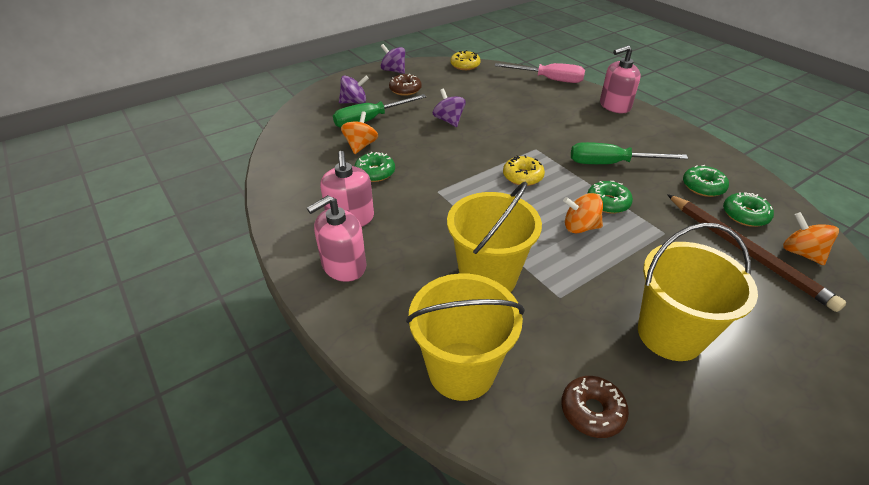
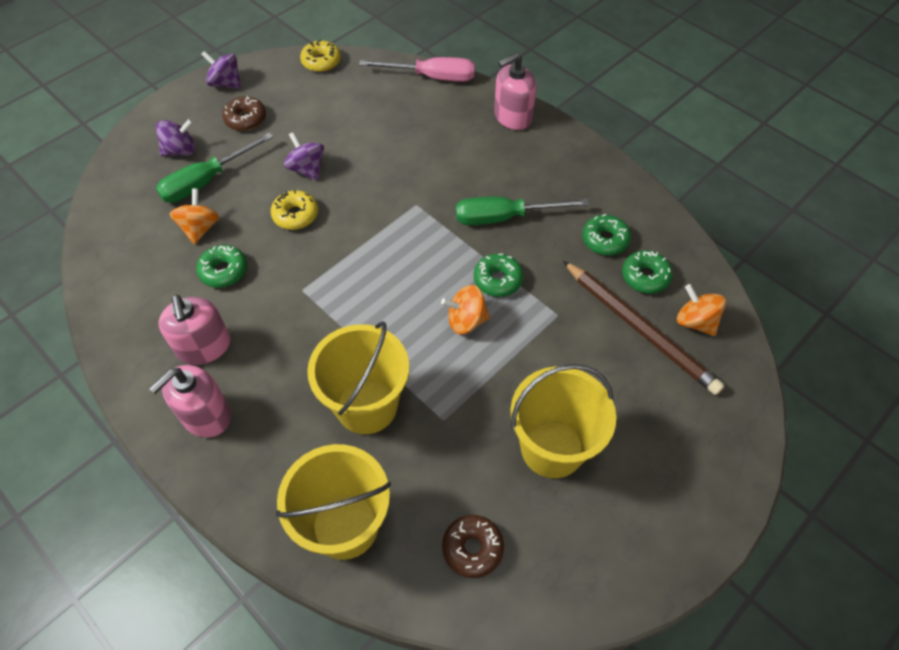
camera: 10 degrees left, 15 degrees up
yellow donut [503,155,545,186] -> yellow donut moved to [271,190,318,230]

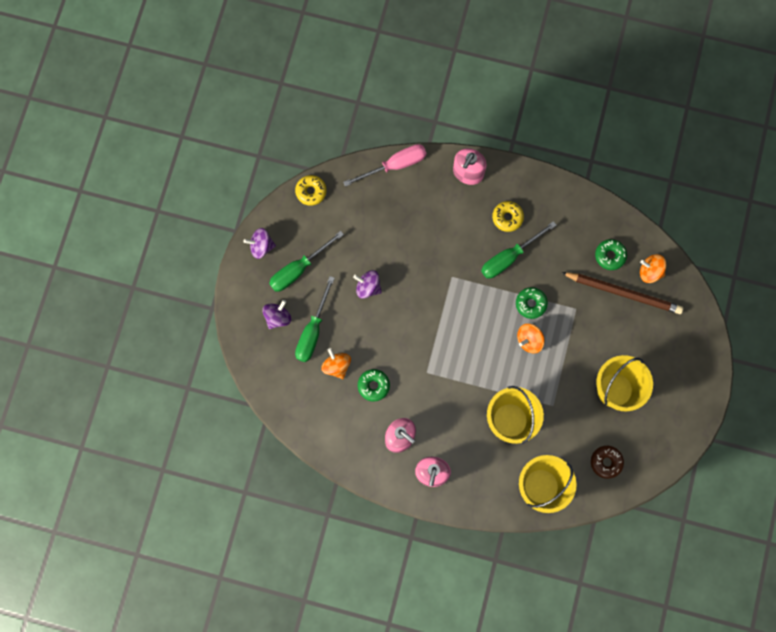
camera: 30 degrees left, 20 degrees up
brown donut [222,96,266,131] -> green screwdriver [269,231,344,292]
yellow donut [271,190,318,230] -> yellow donut moved to [492,201,524,232]
green donut [582,214,631,256] -> none

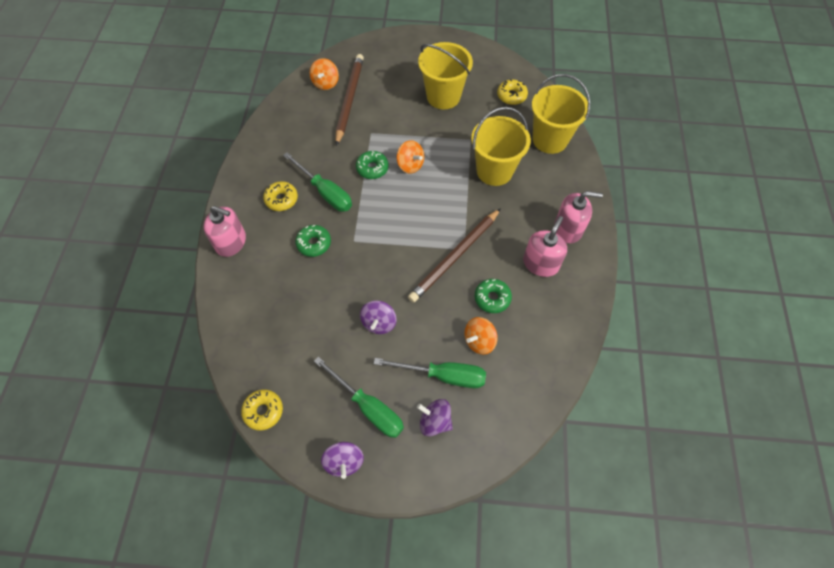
camera: 100 degrees left, 15 degrees down
pink screwdriver [343,144,426,187] -> none
brown donut [591,446,624,479] -> yellow donut [497,79,528,105]
green donut [595,239,627,270] -> green donut moved to [295,225,331,257]
none -> brown pencil [408,208,501,303]

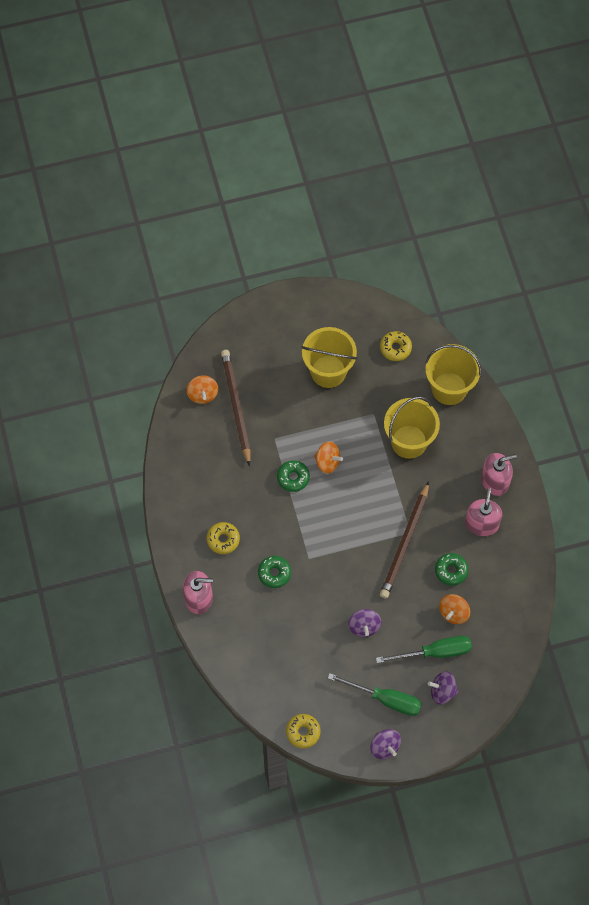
camera: 20 degrees left, 5 degrees up
green screwdriver [283,152,352,212] -> none

